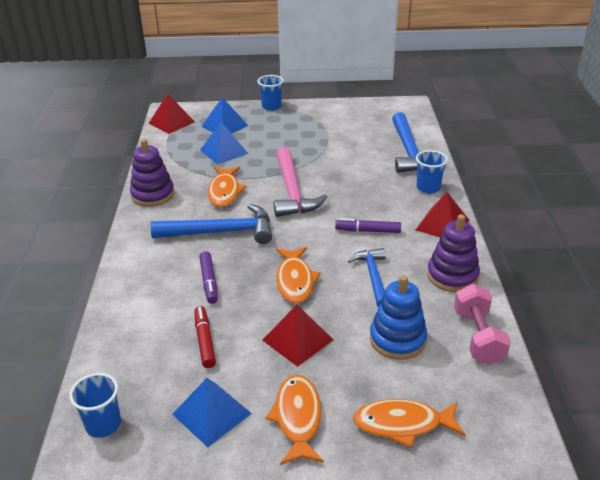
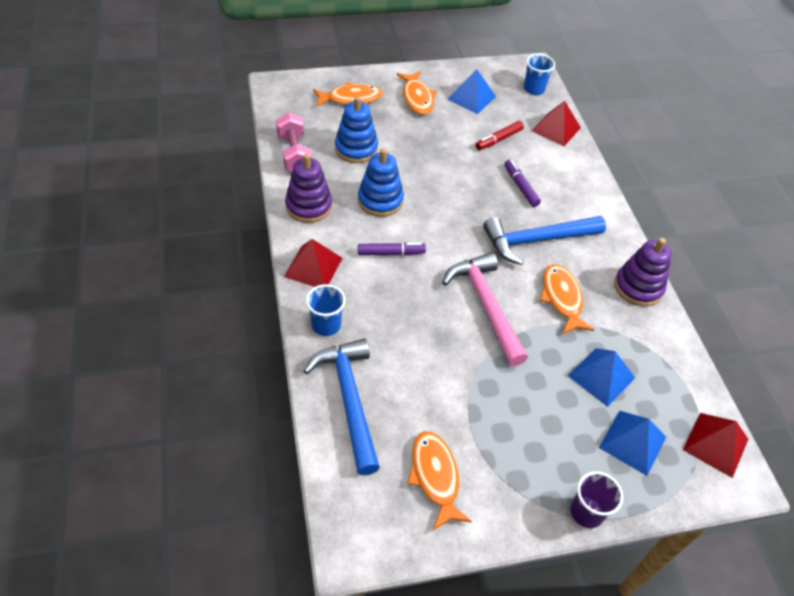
camera: 165 degrees right, 15 degrees up
red marker [194,306,216,368] -> red marker turned 75 degrees clockwise [476,121,524,150]
blue cup [257,75,284,111] -> purple cup [571,471,623,528]
red pyramid [263,305,333,367] -> red pyramid moved to [531,100,581,147]
orange fish [276,247,321,303] -> orange fish moved to [407,431,472,531]
blue hammer [348,248,386,307] -> blue stacking toy [358,148,404,217]

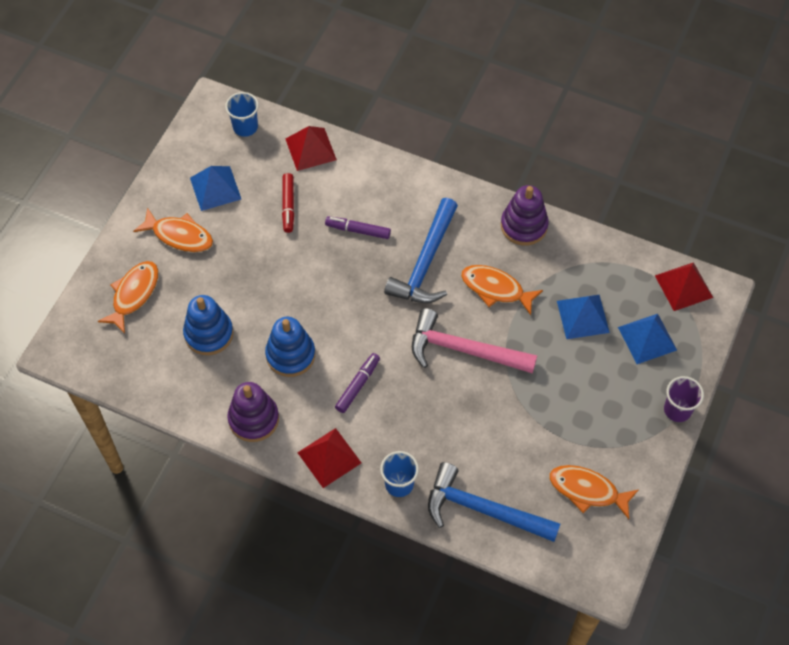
camera: 50 degrees left, 10 degrees up
pink dumbbell [276,112,312,172] -> none

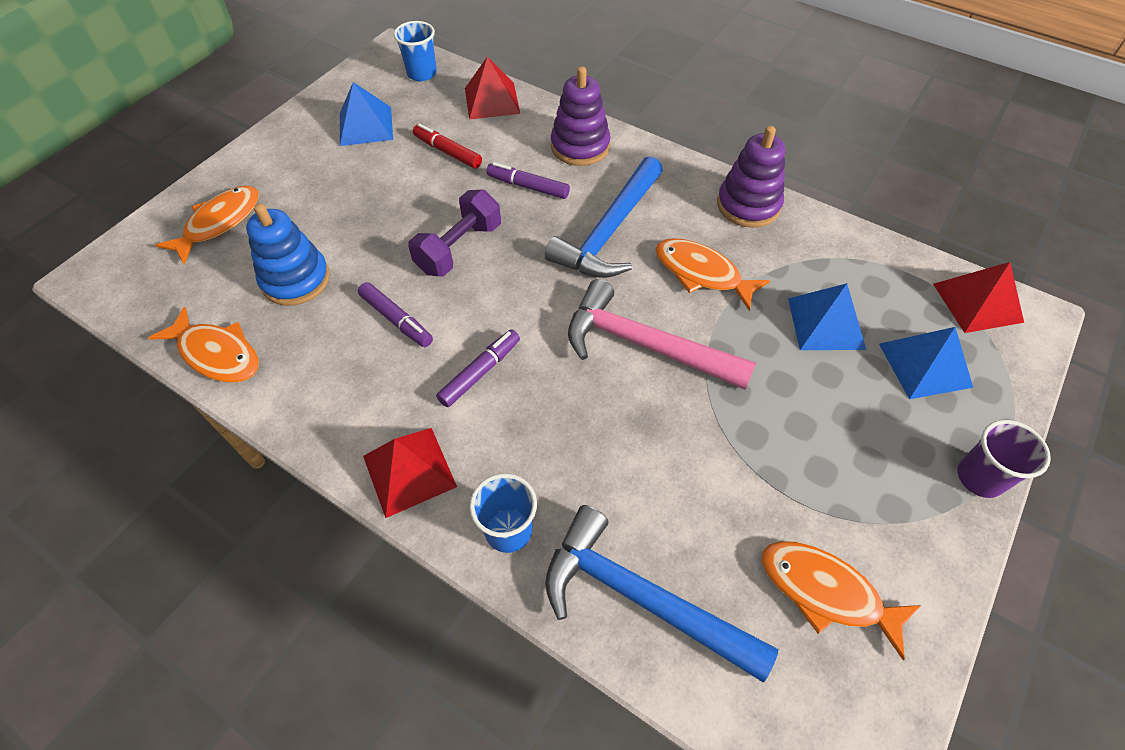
camera: 10 degrees right, 5 degrees down
orange fish [133,208,213,252] -> orange fish moved to [148,306,259,383]
purple stacking toy [227,382,279,442] -> purple stacking toy moved to [551,66,611,166]
blue stacking toy [265,317,315,377] -> purple marker [358,282,433,347]
red marker [282,173,294,233] -> red marker turned 120 degrees clockwise [413,124,482,169]
none -> purple dumbbell [408,190,501,276]

